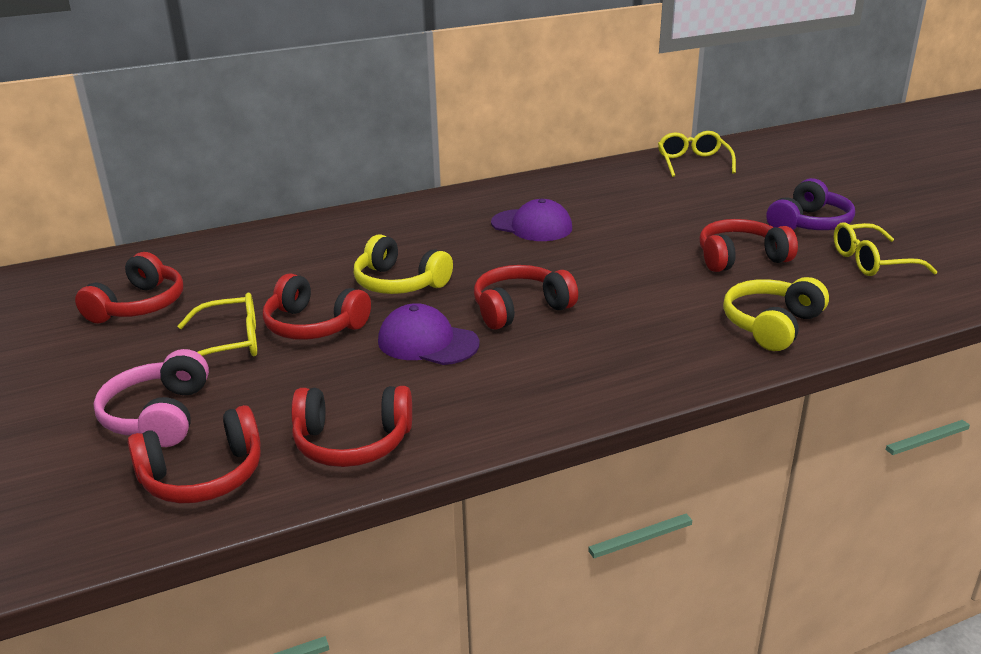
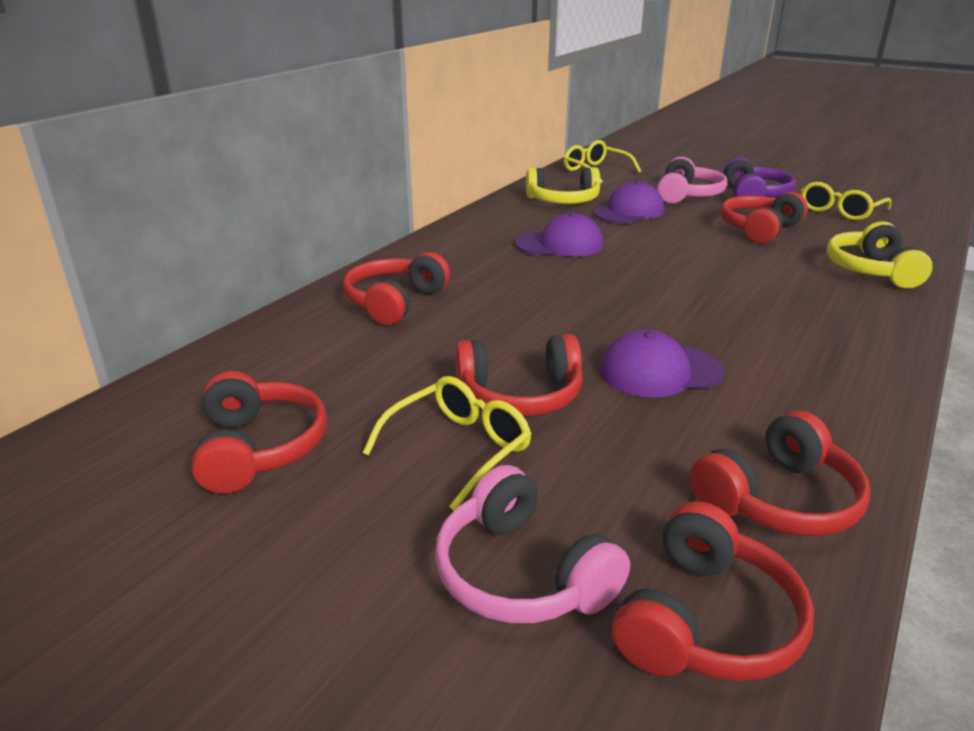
camera: 35 degrees left, 0 degrees up
yellow headphones [354,234,453,294] -> yellow headphones moved to [526,167,600,204]
red headphones [474,265,578,330] -> red headphones moved to [343,252,450,325]
none -> purple cap [593,181,664,224]
none -> pink headphones [657,157,728,204]

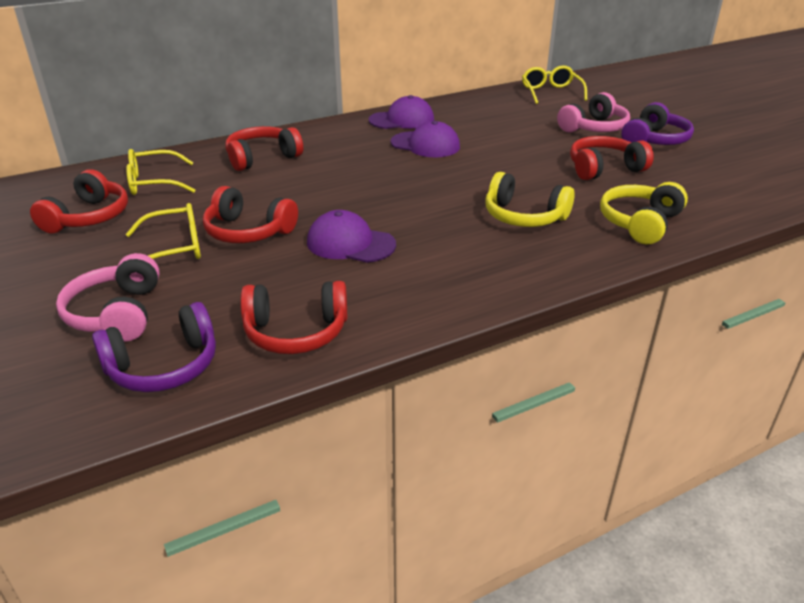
camera: 30 degrees right, 5 degrees up
yellow headphones [526,167,600,204] -> yellow headphones moved to [486,172,575,227]
purple cap [593,181,664,224] -> purple cap moved to [369,95,434,129]
red headphones [612,501,814,681] -> purple headphones [92,302,216,392]
yellow glasses [801,182,892,220] -> yellow glasses moved to [126,149,195,195]

